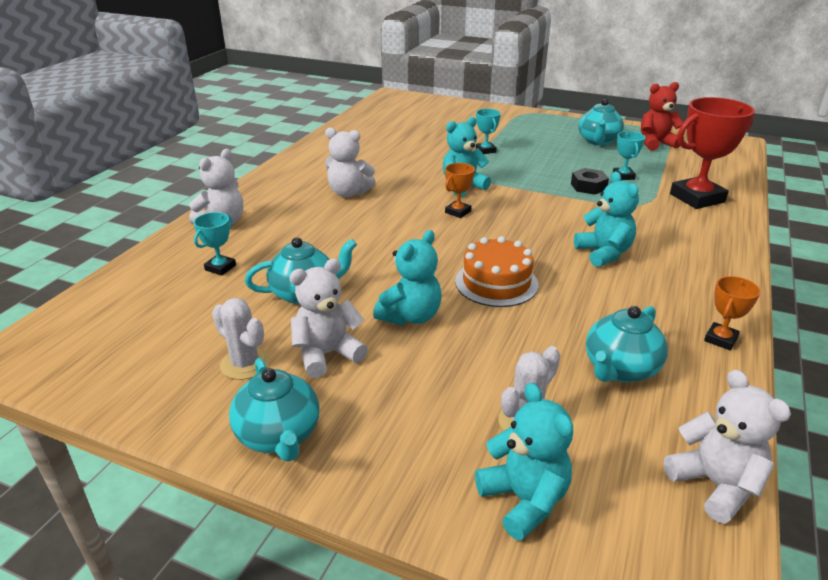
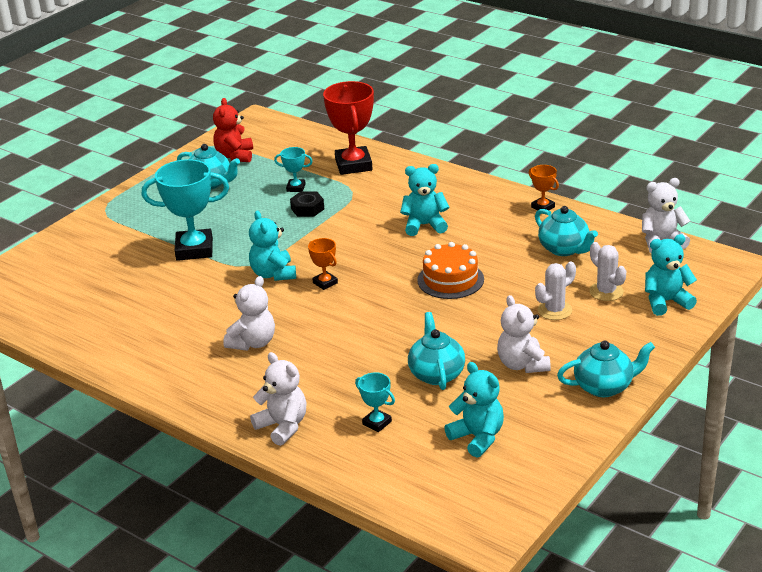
camera: 75 degrees left, 0 degrees up
white cactus [212,298,270,380] -> white cactus moved to [535,261,576,320]
turquoise teddy bear [373,230,442,325] -> turquoise teddy bear moved to [444,362,504,458]
turquoise trophy [476,109,501,154] -> turquoise trophy [142,159,229,261], size x2.06

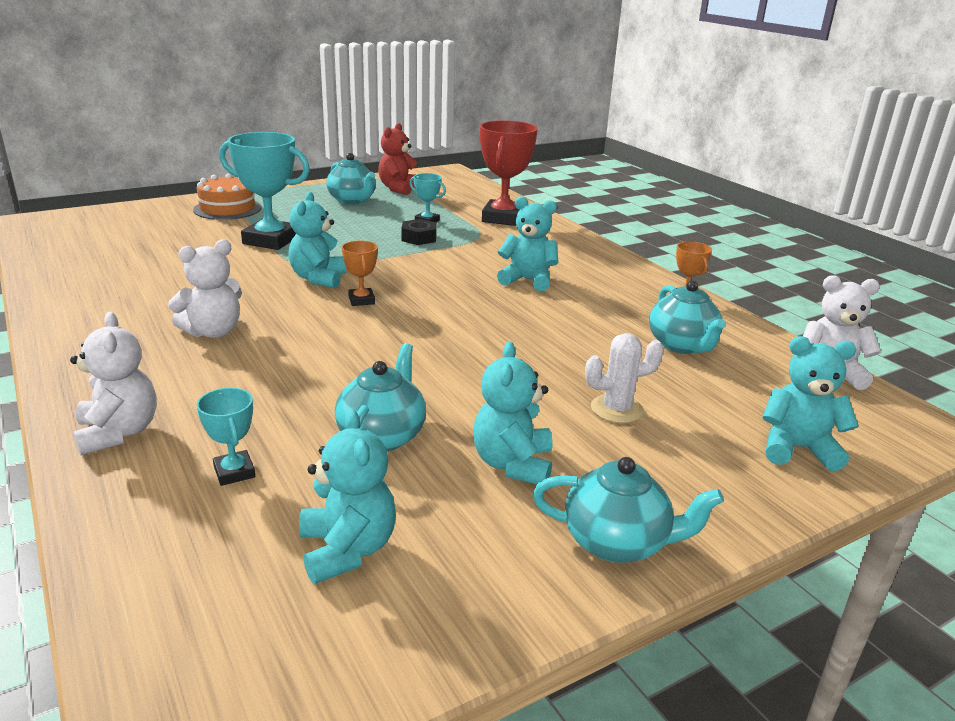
camera: 20 degrees right, 5 degrees down
orange cake [417,242,484,299] -> orange cake moved to [193,174,261,220]
white teddy bear [497,295,551,373] -> turquoise teddy bear [473,342,552,484]
white cactus [589,242,626,301] -> none

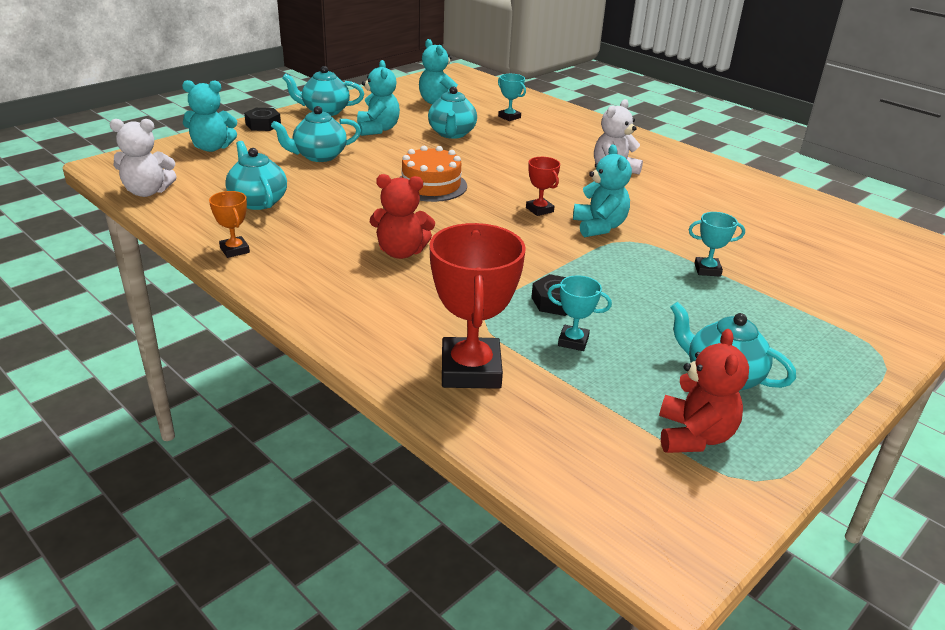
camera: 165 degrees right, 5 degrees up
white teddy bear [70,312,157,456] -> none
orange cake [193,174,261,220] -> orange cake moved to [399,146,467,202]
turquoise trophy [219,132,310,250] -> turquoise trophy [689,212,745,277], size x0.48
orange trophy [342,241,378,306] -> red trophy [526,157,560,216]
turquoise teddy bear [497,196,559,291] -> red teddy bear [370,174,435,259]
white cactus [585,333,663,423] -> turquoise teapot [271,106,361,162]
none -> black nut [244,108,281,131]

